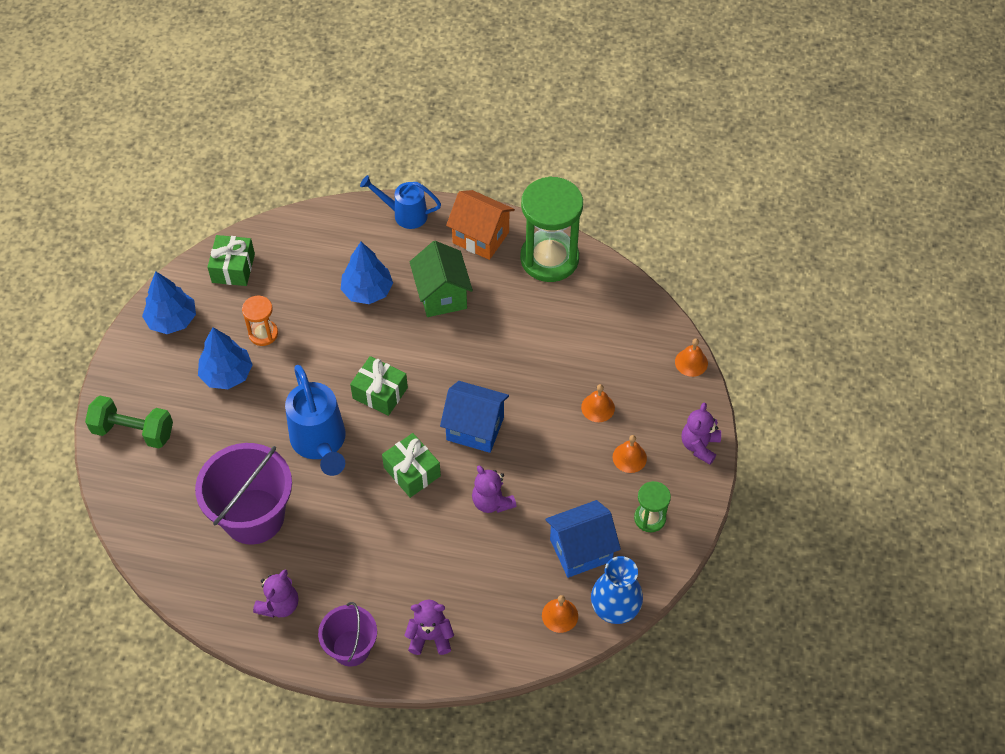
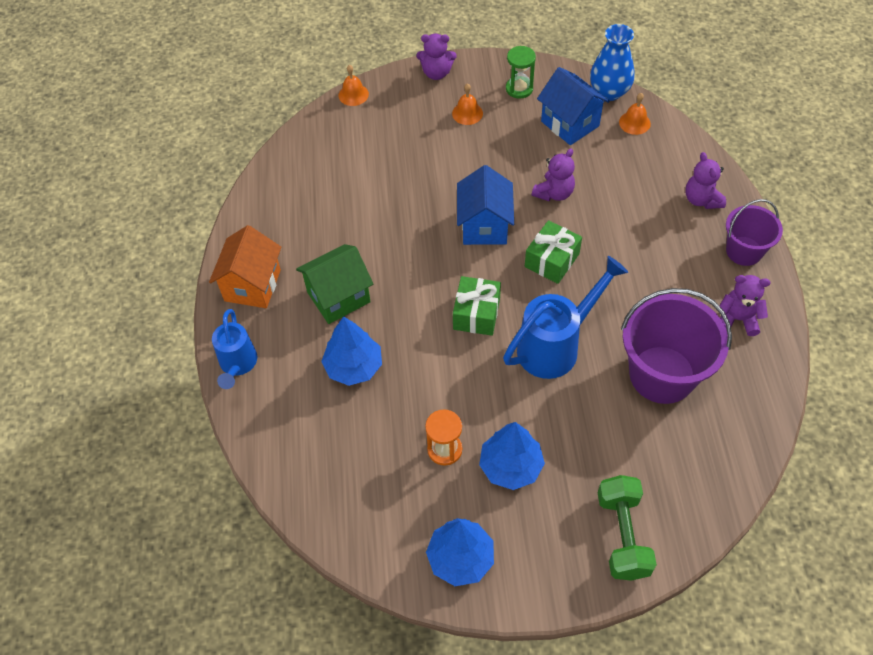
camera: 105 degrees left, 0 degrees up
green gift [207,235,255,286] -> none
green hourglass [520,177,583,282] -> none
orange bell [581,384,615,422] -> none

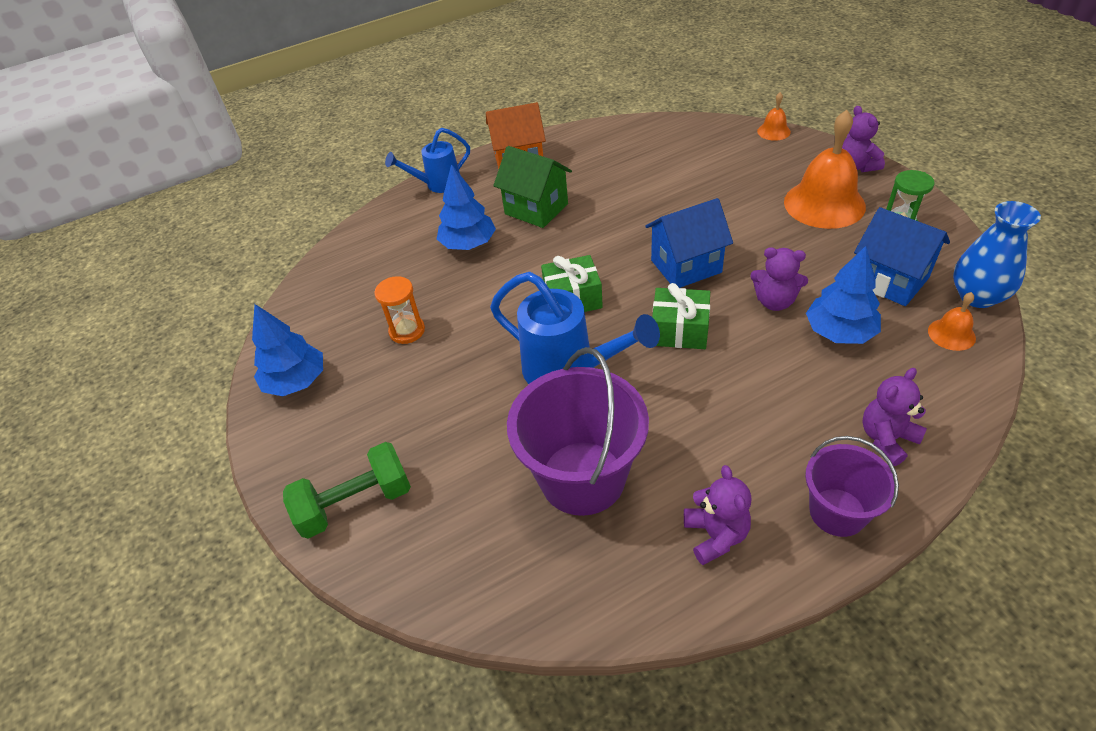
camera: 70 degrees right, 10 degrees down
orange bell [452,83,483,125] -> orange bell [784,110,866,229], size x2.15
blue tree [479,422,545,490] -> blue tree moved to [806,246,881,344]
blue house [537,67,610,145] -> blue house turned 75 degrees counterclockwise [854,207,950,306]

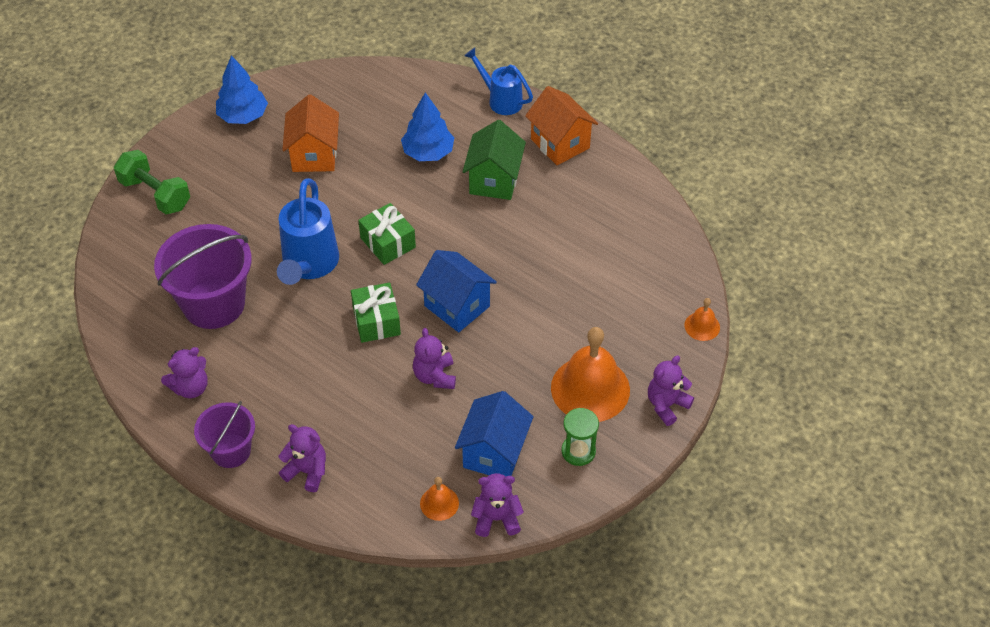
camera: 60 degrees right, 5 degrees up
orange hourglass [374,276,425,344] -> orange house [282,94,339,172]
blue tree [806,246,881,344] -> none
blue vase [953,201,1041,308] -> purple teddy bear [471,473,524,537]

